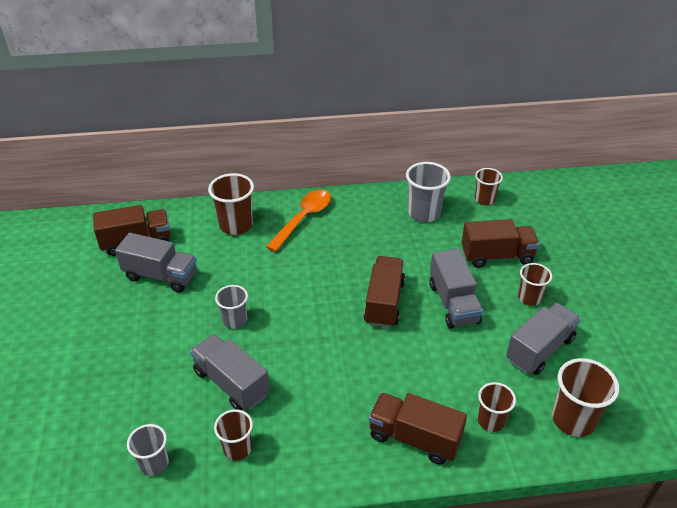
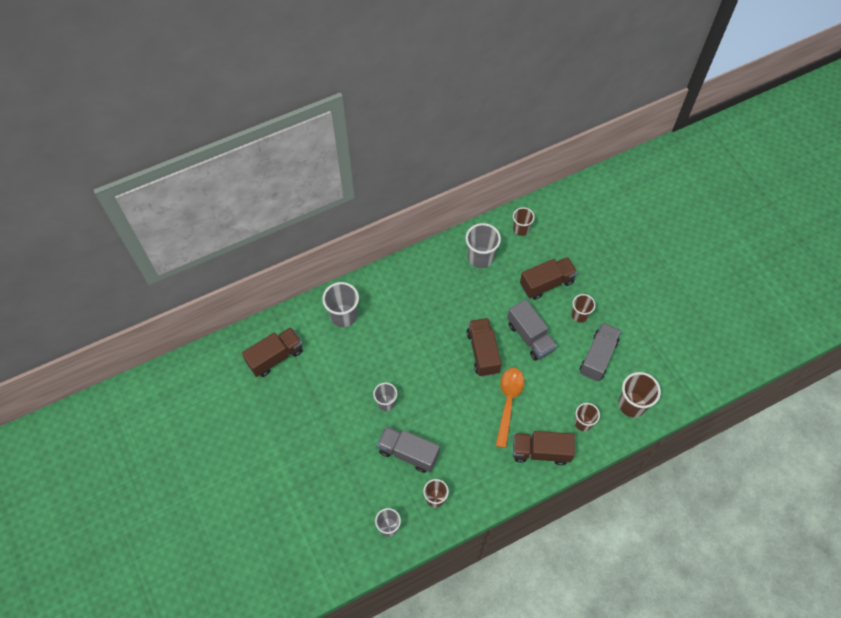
camera: 20 degrees left, 20 degrees up
grey truck [115,233,197,292] -> none
brown cup [208,173,254,235] -> grey cup [322,282,359,327]
orange spoon [266,190,331,252] -> orange spoon moved to [496,368,524,448]

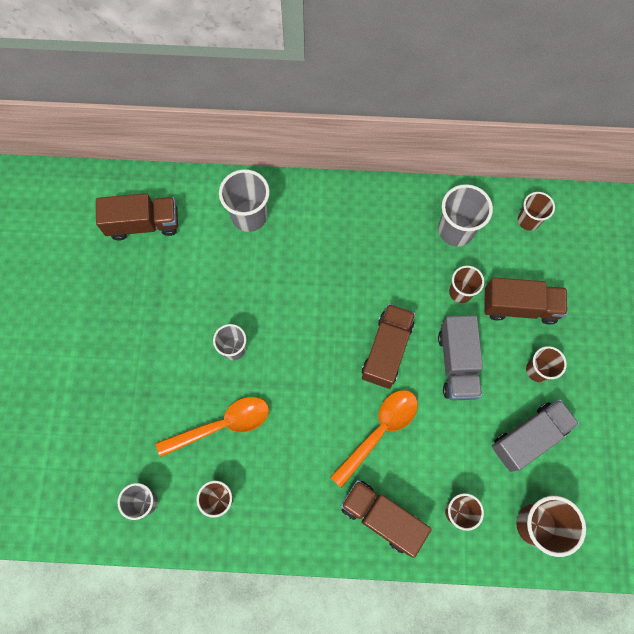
camera: 30 degrees right, 10 degrees up
grey truck [377,426,440,473] -> orange spoon [156,397,269,457]
none -> brown cup [449,266,484,303]

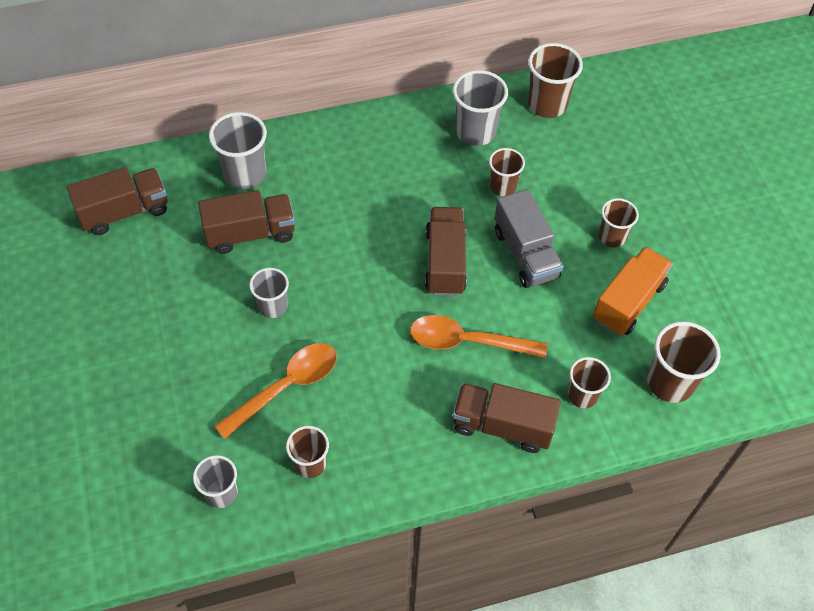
camera: 20 degrees left, 15 degrees down
orange spoon [330,390,418,488] -> orange spoon turned 105 degrees counterclockwise [410,315,547,358]
brown truck [484,277,568,325] -> brown truck moved to [198,190,295,254]
grey truck [492,399,579,472] -> orange truck [593,247,673,335]
brown cup [518,192,555,231] -> brown cup [528,43,583,118], size x1.57

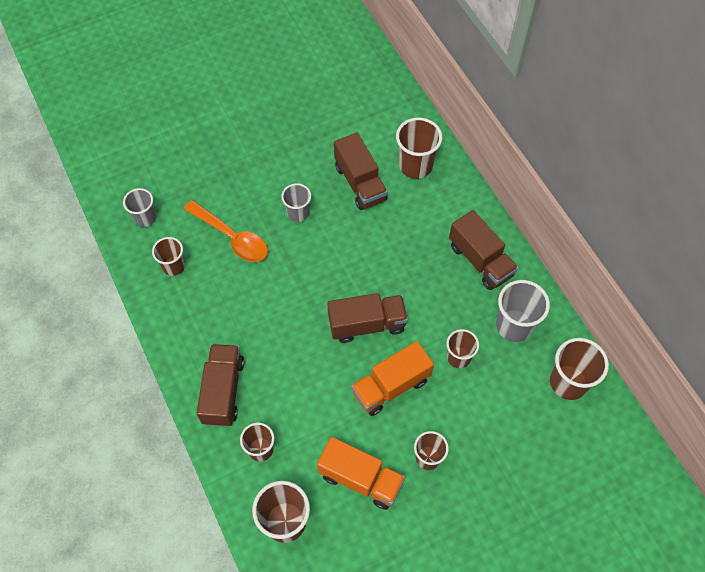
camera: 80 degrees right, 5 degrees up
brown truck [67,167,168,235] -> brown truck moved to [449,210,518,290]
grey cup [209,112,267,189] -> brown cup [396,118,442,179]
orange spoon [410,315,547,358] -> none
grey truck [495,189,564,288] -> orange truck [351,341,434,416]

